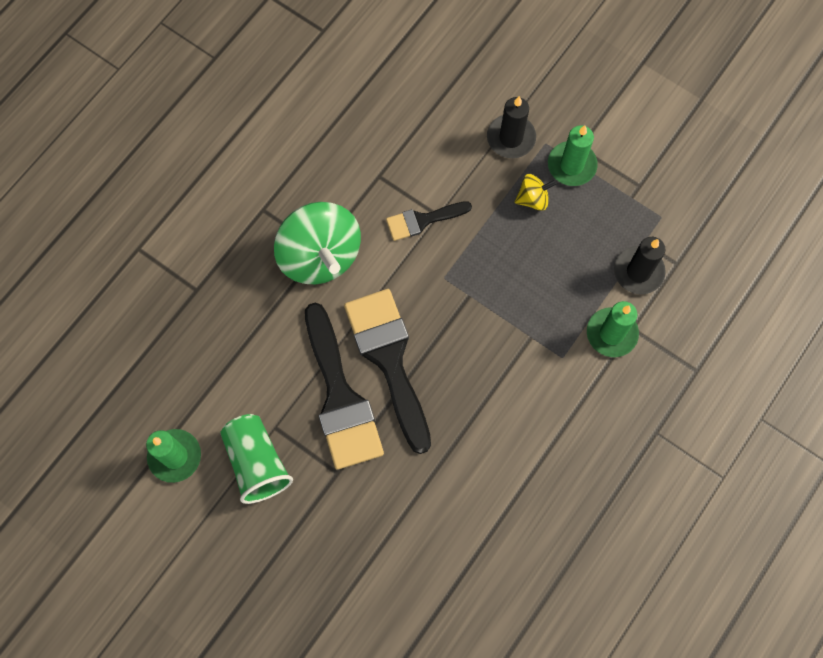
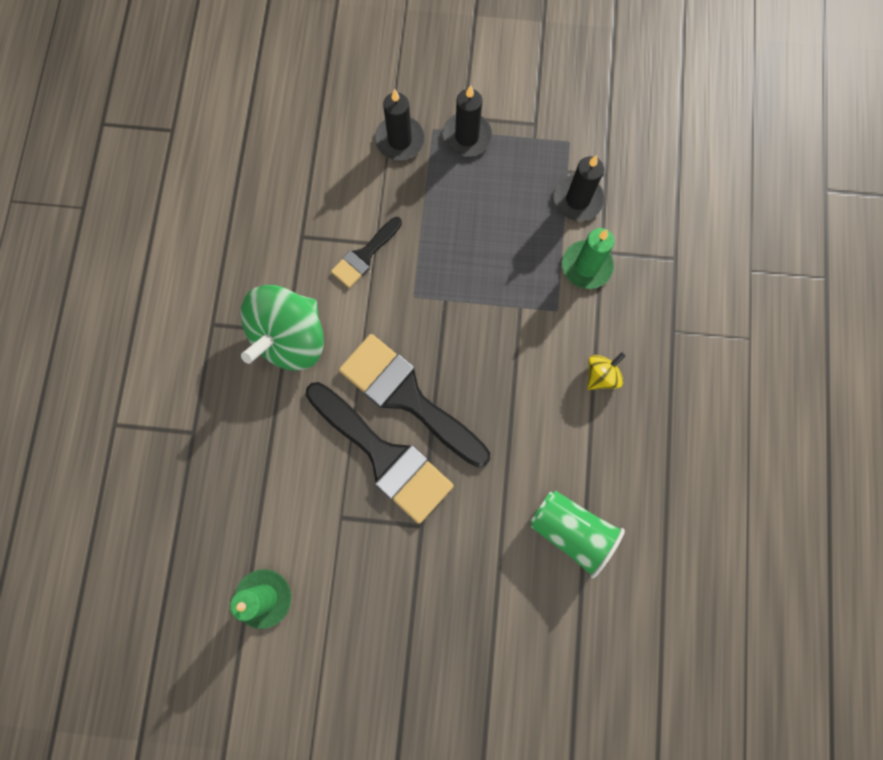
camera: 30 degrees left, 5 degrees up
green cup [220,414,293,504] -> green cup moved to [530,490,625,578]
green spinning top [274,202,361,284] -> green spinning top turned 90 degrees clockwise [240,285,324,371]
yellow spinning top [515,174,557,211] -> yellow spinning top moved to [587,352,626,390]
green candle [548,125,598,186] -> black candle [442,85,492,157]

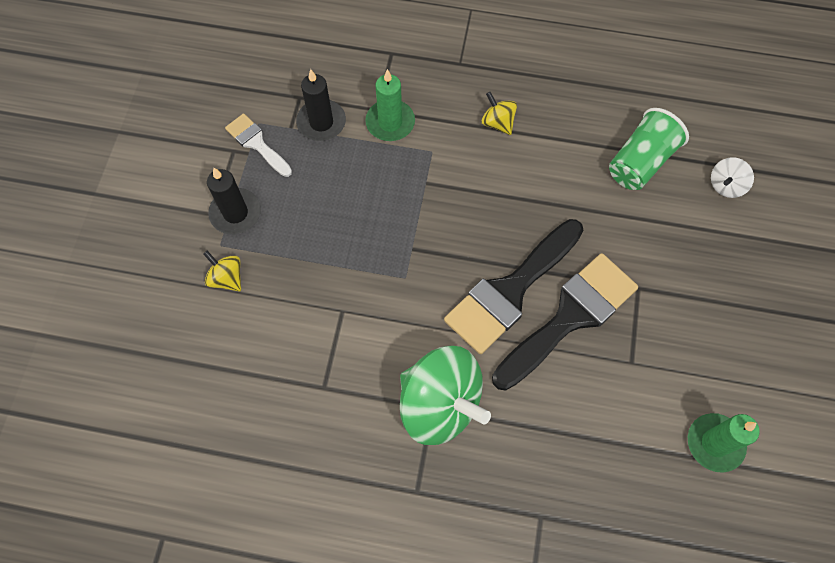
camera: 85 degrees left, 10 degrees down
black brush [331,217,402,288] -> none
black candle [375,89,425,160] -> yellow spinning top [203,251,241,291]
none -> white brush [225,113,292,177]
none -> white spinning top [711,157,754,198]

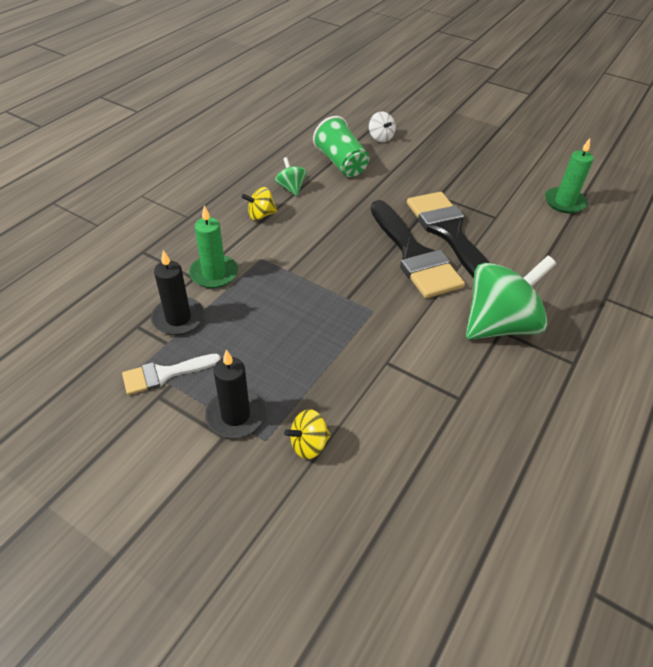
camera: 70 degrees left, 20 degrees down
none -> green spinning top [275,157,307,196]

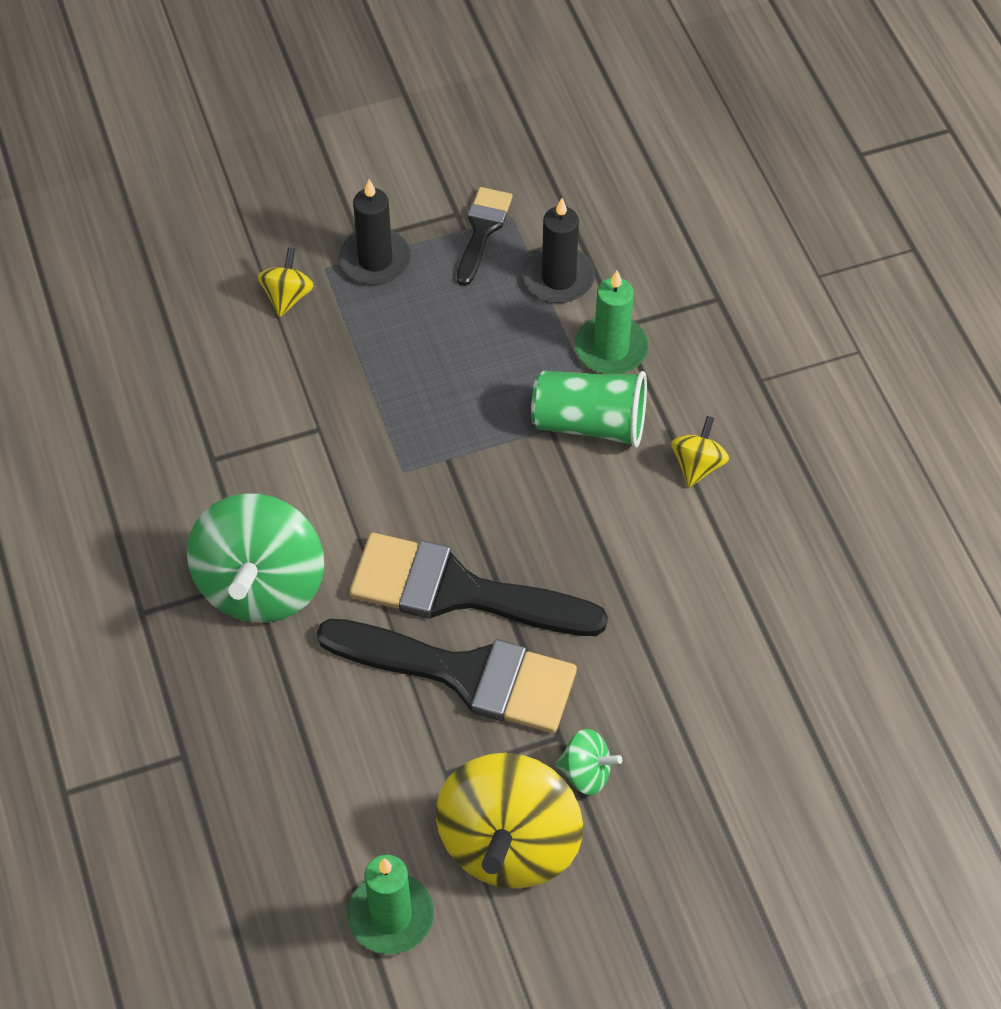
camera: 130 degrees right, 10 degrees up
white brush [122,354,221,395] -> black brush [457,187,513,286]
green spinning top [275,157,307,196] -> green spinning top moved to [555,729,622,795]
green cup [313,116,369,177] -> green cup moved to [531,371,647,448]
white spinning top [369,111,396,142] -> none
none -> yellow spinning top [436,753,583,888]

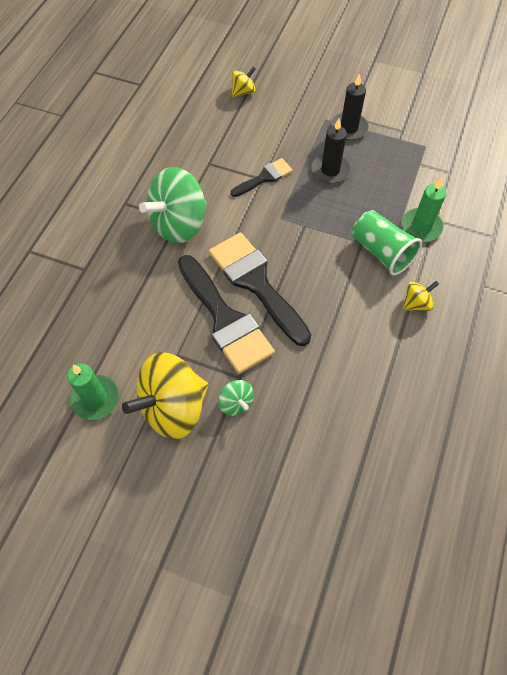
camera: 40 degrees right, 5 degrees up
yellow spinning top [257,247,314,317] -> yellow spinning top moved to [232,67,256,97]
black brush [457,187,513,286] -> black brush moved to [231,158,293,197]
black candle [523,198,595,303] -> black candle moved to [311,119,351,184]

